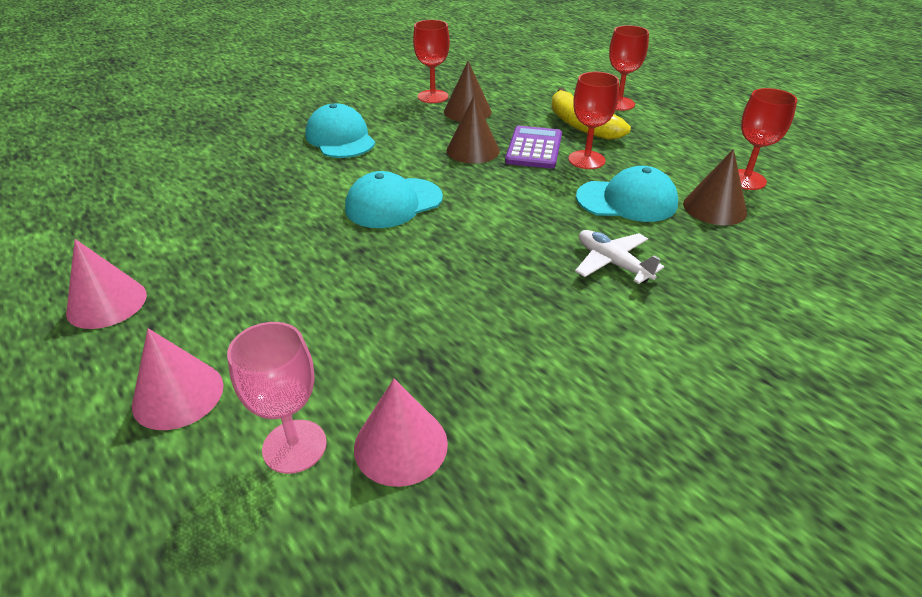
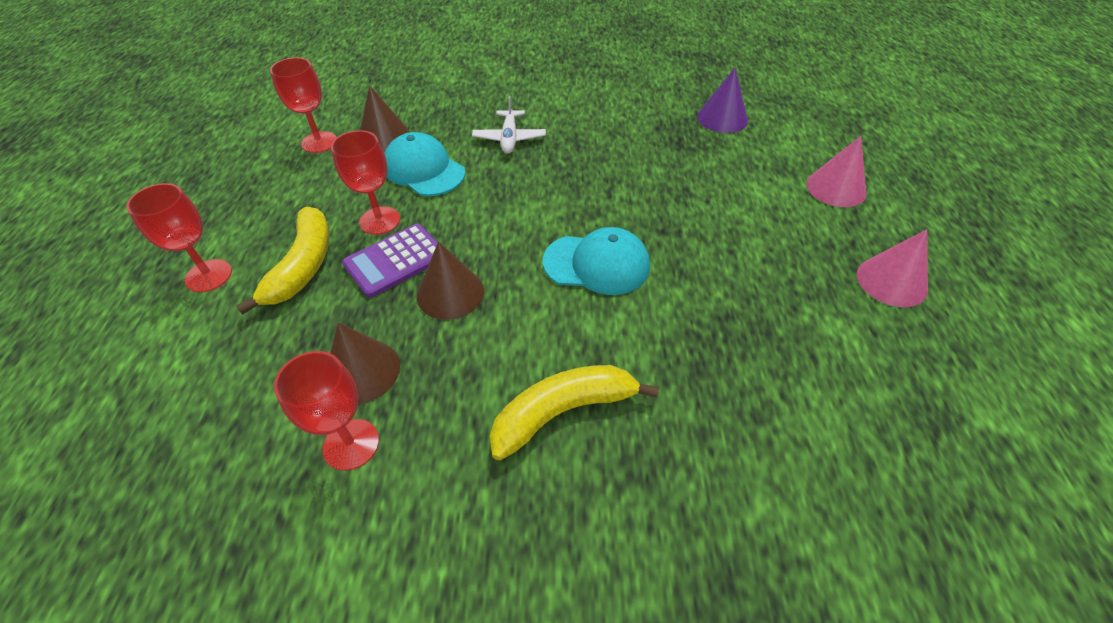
camera: 140 degrees left, 10 degrees up
pink goblet [227,322,327,474] -> none
turquoise cap [305,103,375,158] -> yellow banana [490,365,659,460]
pink cone [354,379,448,487] -> purple cone [697,68,748,133]

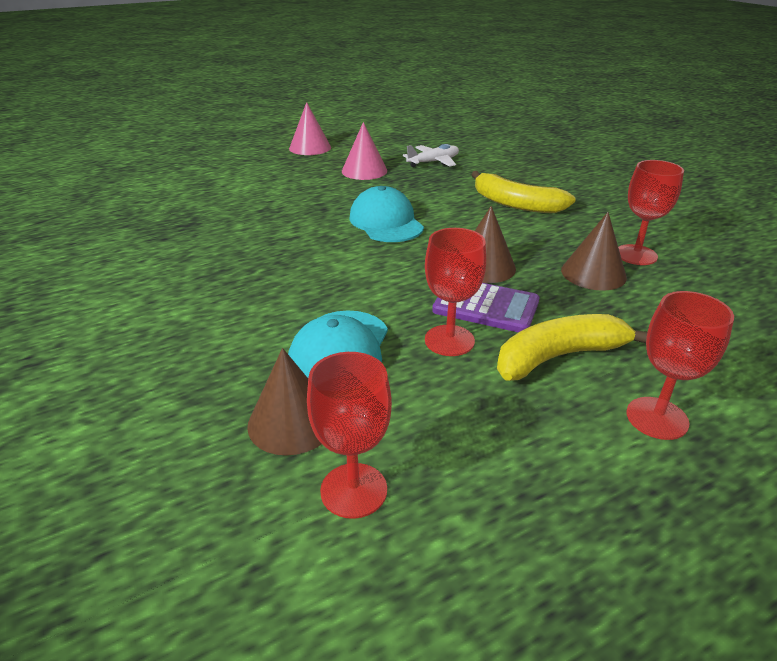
camera: 120 degrees left, 15 degrees down
white plane [472,96,546,154] -> white plane moved to [403,144,459,167]
purple cone [697,68,748,133] -> none
pink cone [807,136,867,207] -> pink cone moved to [342,122,387,180]

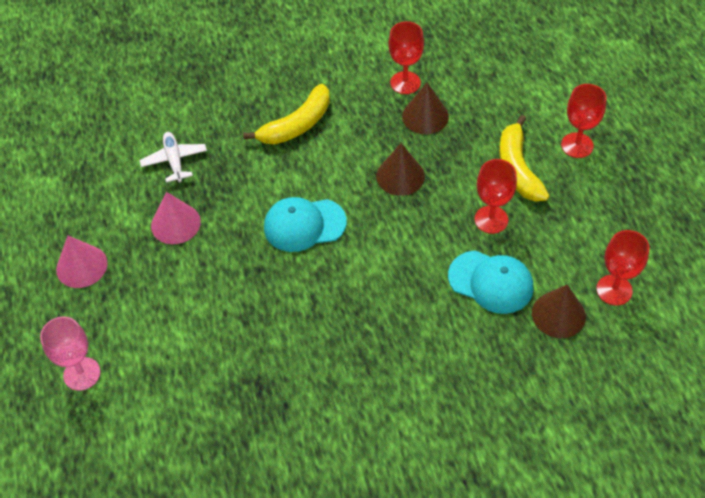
camera: 75 degrees left, 20 degrees up
purple calculator [432,283,540,332] -> none
none -> pink goblet [40,316,100,391]

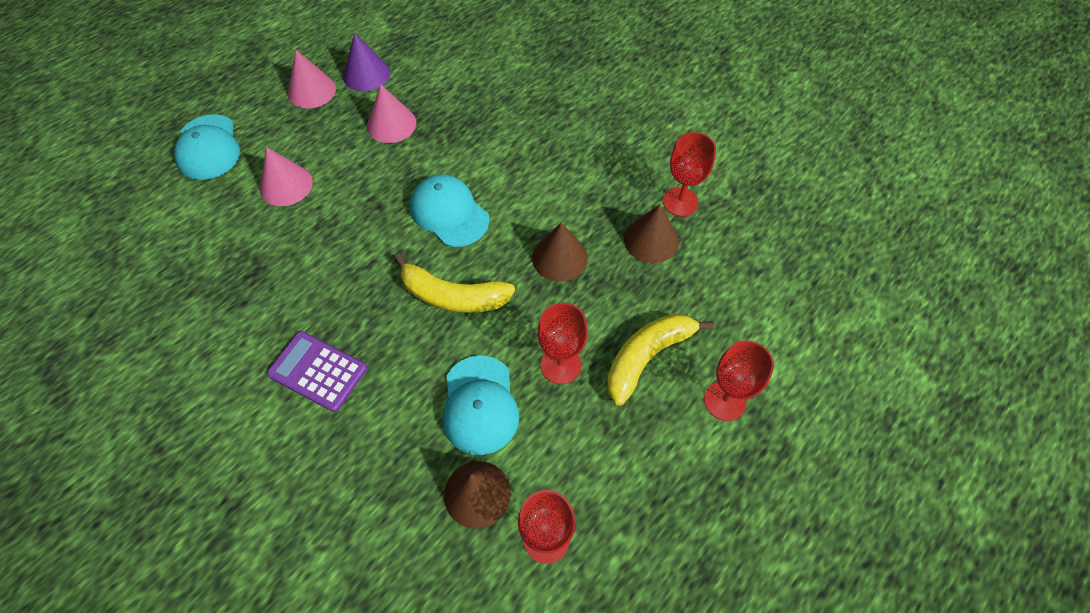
camera: 55 degrees right, 5 degrees up
pink goblet [40,316,100,391] -> turquoise cap [174,114,240,180]
white plane [139,132,207,183] -> none
yellow banana [243,84,330,145] -> yellow banana moved to [394,254,515,313]
none -> pink cone [260,147,313,206]
none -> purple calculator [267,331,367,412]
none -> purple cone [343,33,390,92]

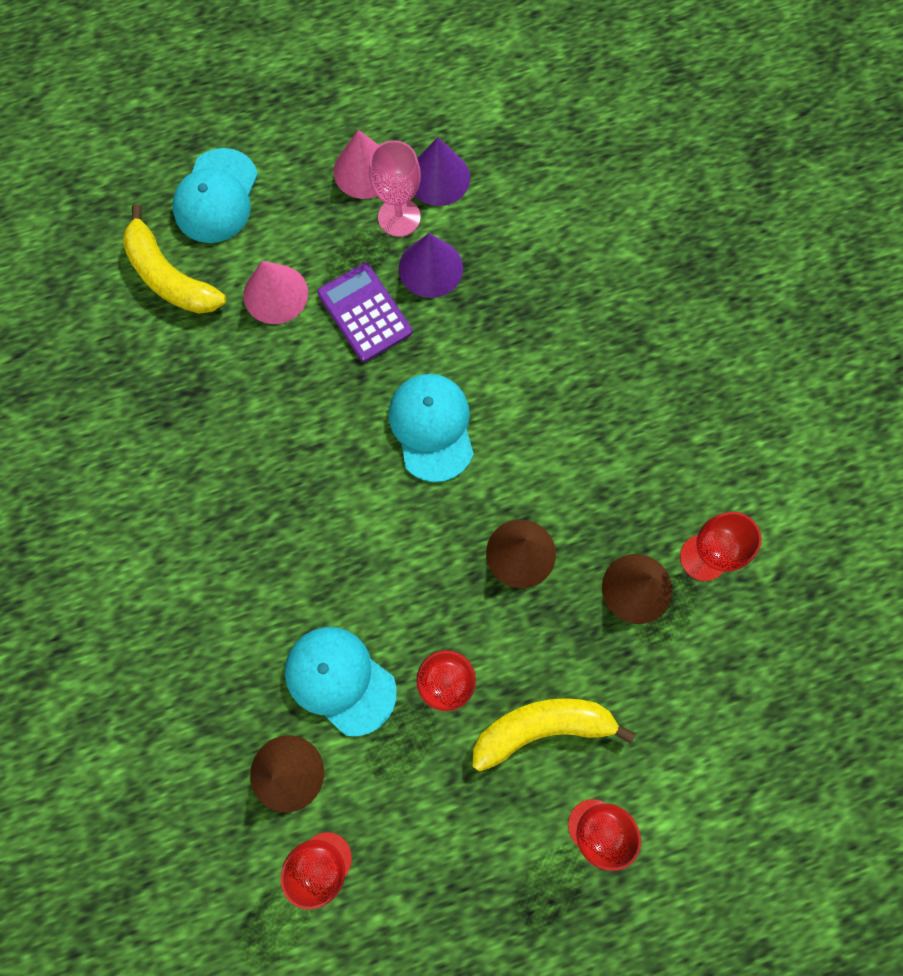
camera: 30 degrees right, 15 degrees up
purple calculator [267,331,367,412] -> purple calculator moved to [317,263,412,362]
pink cone [367,84,416,143] -> purple cone [399,233,463,298]
yellow banana [394,254,515,313] -> yellow banana moved to [122,204,226,314]
turquoise cap [442,355,519,455] -> turquoise cap turned 105 degrees clockwise [285,627,397,736]
none -> pink goblet [369,140,421,237]

